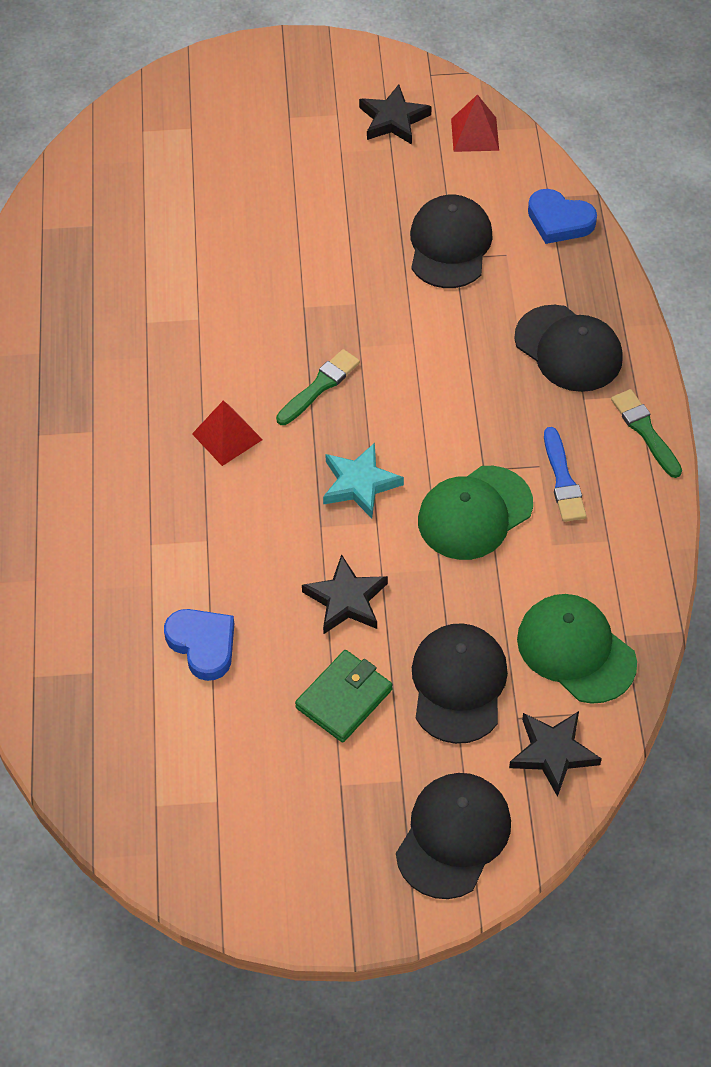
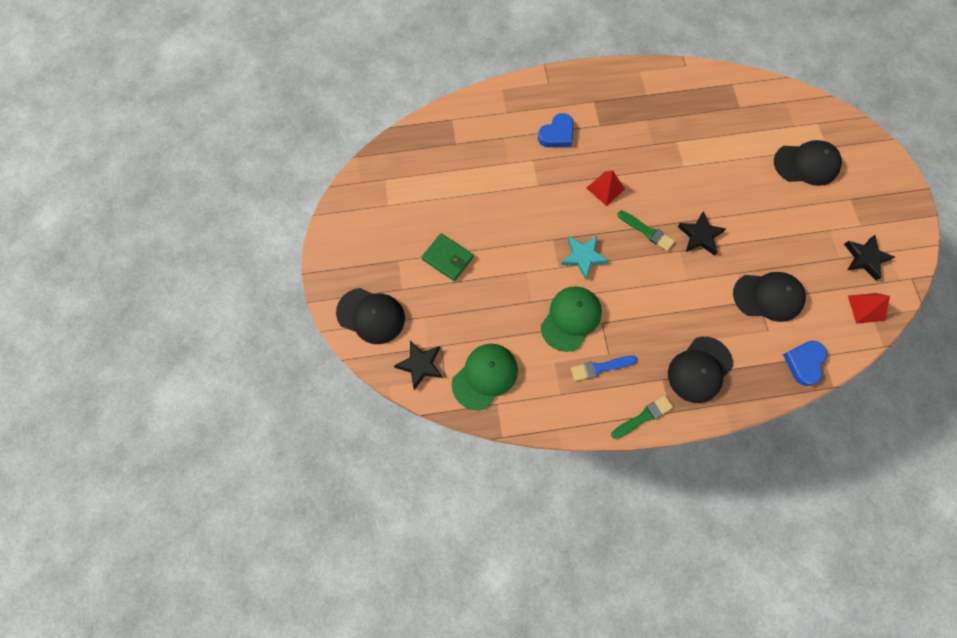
camera: 85 degrees right, 15 degrees up
blue heart [164,609,234,681] -> blue heart moved to [538,113,574,147]
black star [302,554,388,634] -> black star moved to [678,211,726,255]
black cap [412,623,508,744] -> black cap moved to [774,140,842,186]
green cap [418,466,533,560] -> green cap turned 75 degrees clockwise [541,286,602,352]

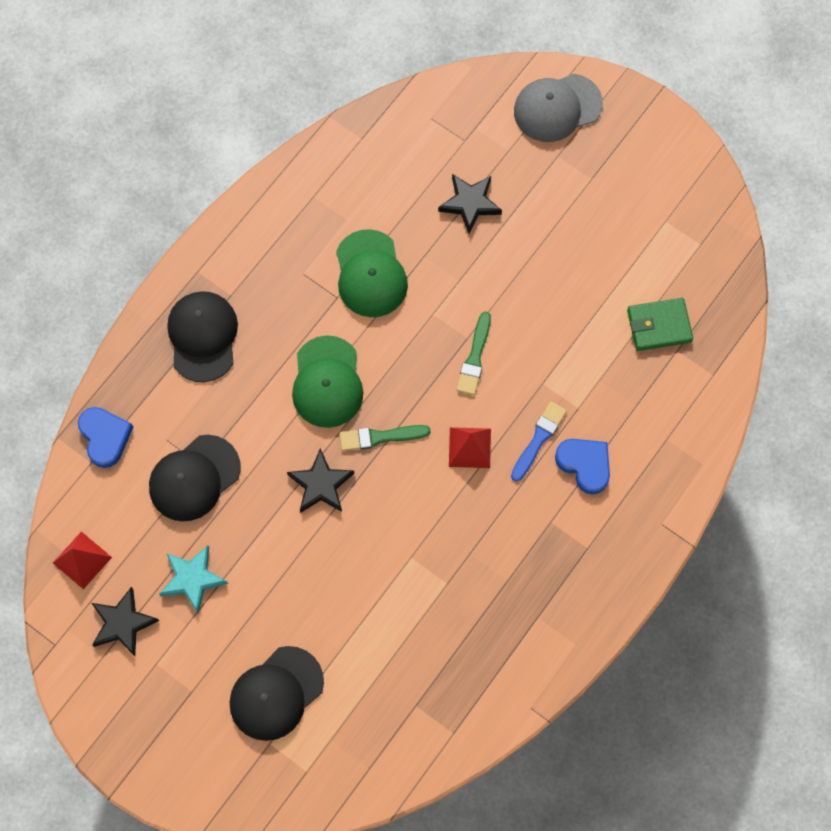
camera: 135 degrees right, 0 degrees up
black cap [336,288,405,344] -> grey cap [514,74,603,142]
black star [394,341,443,390] -> black star moved to [438,174,502,233]
green wallet [422,233,473,281] -> green wallet moved to [627,298,693,351]
green cap [452,344,518,410] -> green cap moved to [292,335,364,428]
blue heart [538,113,574,147] -> blue heart turned 135 degrees clockwise [555,439,610,495]
turquoise star [561,236,609,280] -> turquoise star moved to [159,545,228,614]
blue brush [571,356,637,381] -> blue brush moved to [511,401,567,482]
green brush [611,395,673,439] -> green brush moved to [456,312,491,395]

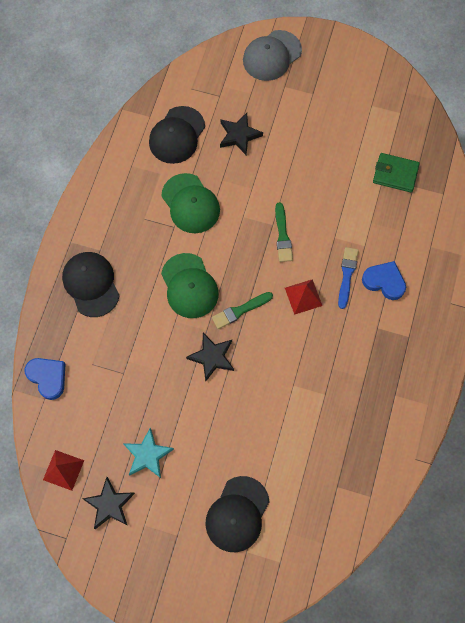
camera: 20 degrees left, 0 degrees up
black cap [149,435,241,521] -> black cap moved to [149,106,205,164]
green wallet [627,298,693,351] -> green wallet turned 45 degrees clockwise [373,153,420,193]

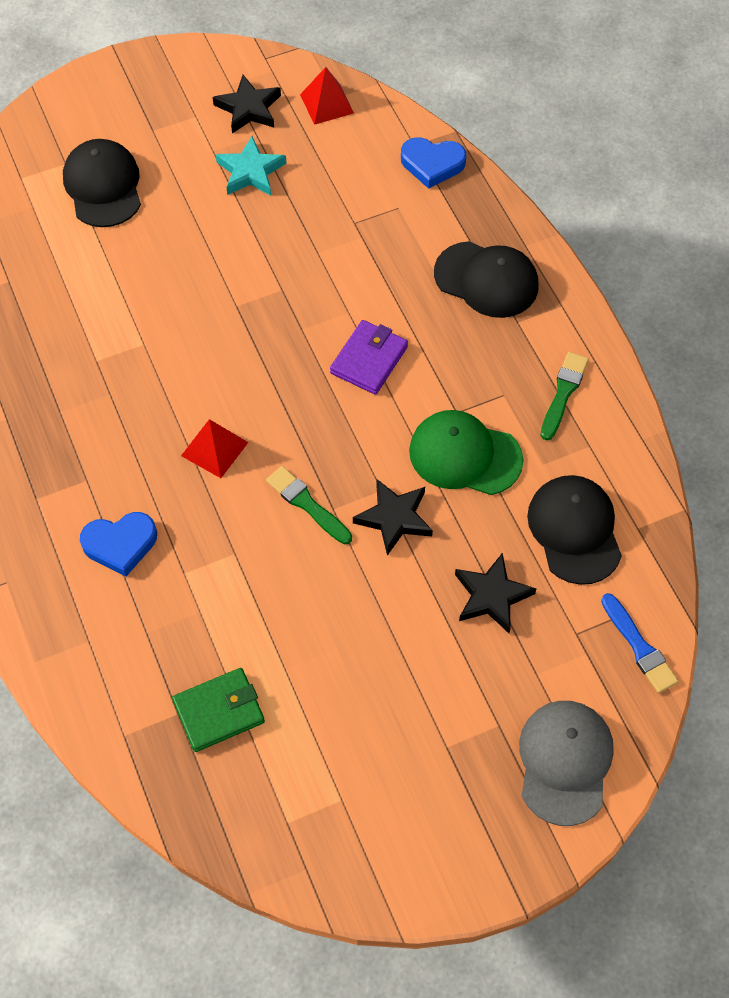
camera: 140 degrees right, 10 degrees down
green cap [161,253,219,318] -> purple wallet [330,320,408,395]
black star [186,333,234,381] -> black star moved to [353,479,433,556]
green brush [212,292,273,329] -> green brush moved to [541,352,589,440]
blue brush [338,247,359,309] -> blue brush moved to [601,593,679,693]

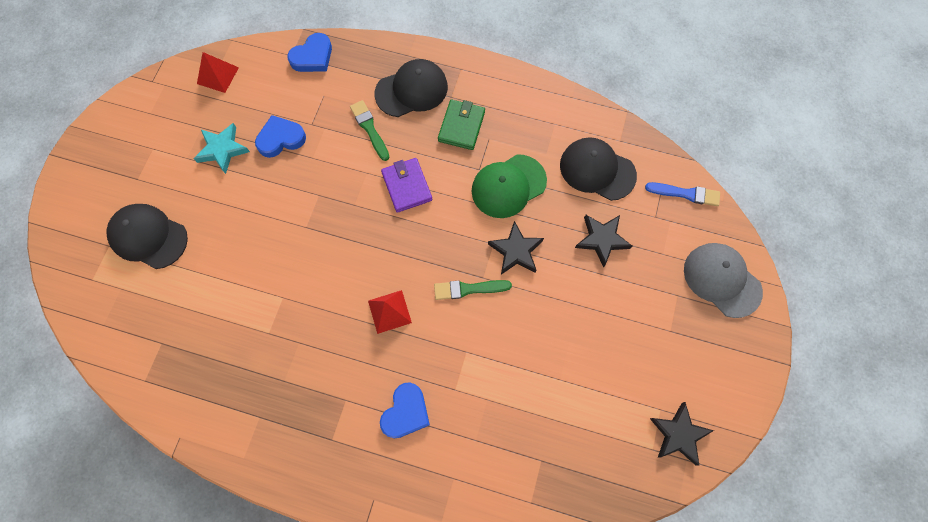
camera: 50 degrees left, 10 degrees up
green wallet [172,668,265,752] -> green wallet moved to [438,100,485,150]
black star [213,75,281,134] -> black star moved to [650,402,714,466]
green brush [541,352,589,440] -> green brush moved to [350,100,389,161]
none -> blue heart [255,115,306,158]

